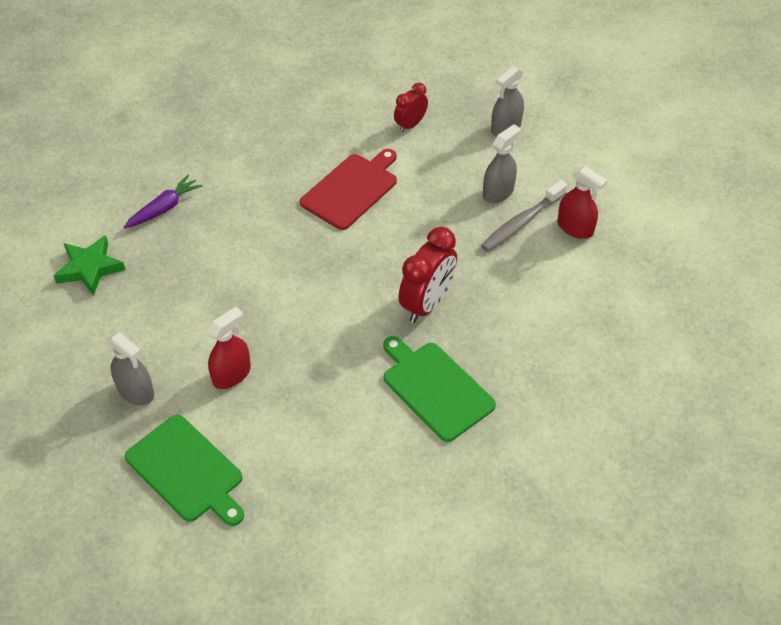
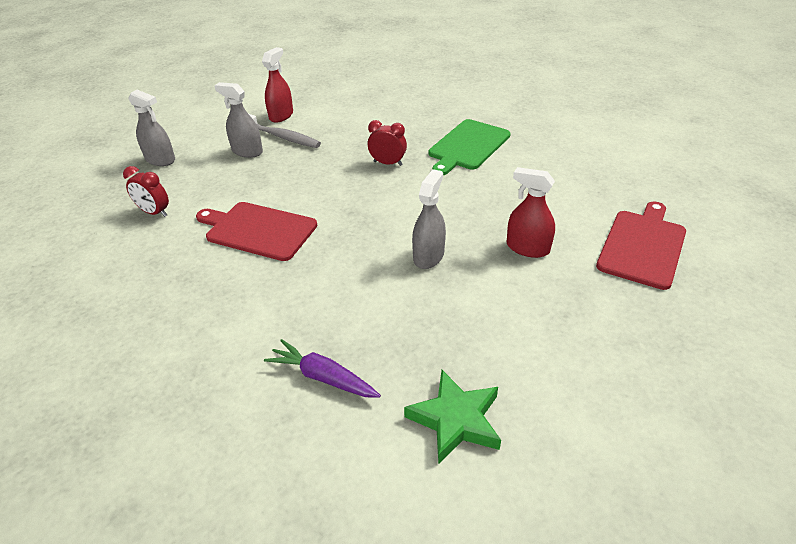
camera: 105 degrees left, 10 degrees down
grey spray bottle [107,332,154,405] -> grey spray bottle moved to [412,169,446,269]
green cutting board [125,415,244,526] -> red cutting board [596,201,686,290]
red clock [399,227,457,323] -> red clock [368,120,407,166], size x0.59

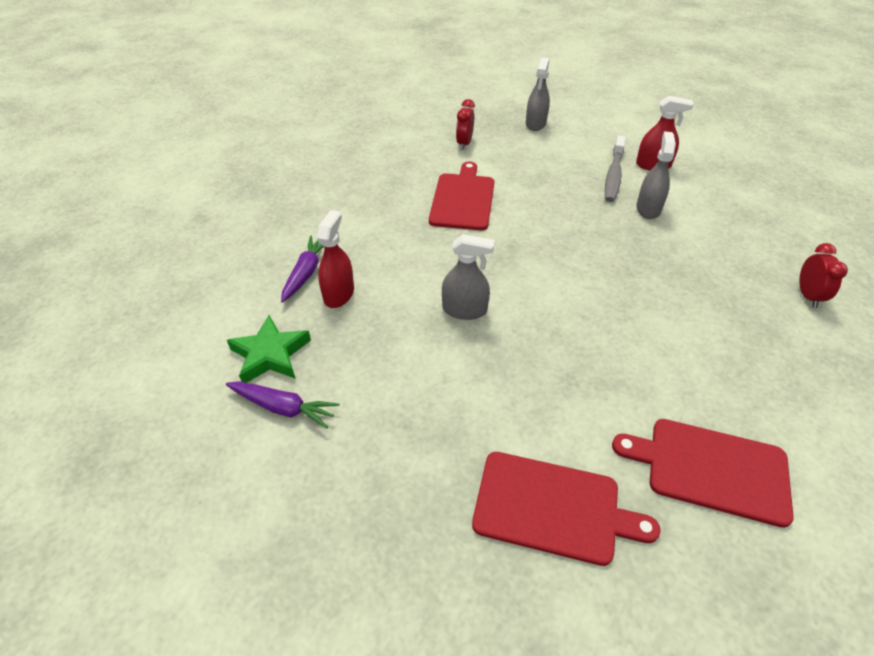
camera: 75 degrees right, 5 degrees up
grey spray bottle [214,82,263,158] -> grey spray bottle moved to [636,131,676,219]
red clock [368,120,407,166] -> red clock moved to [799,243,848,308]
green cutting board [429,119,511,175] -> none
red spray bottle [507,167,555,258] -> red spray bottle moved to [317,210,354,308]
none -> purple carrot [226,381,340,429]
none -> red cutting board [612,419,794,528]

